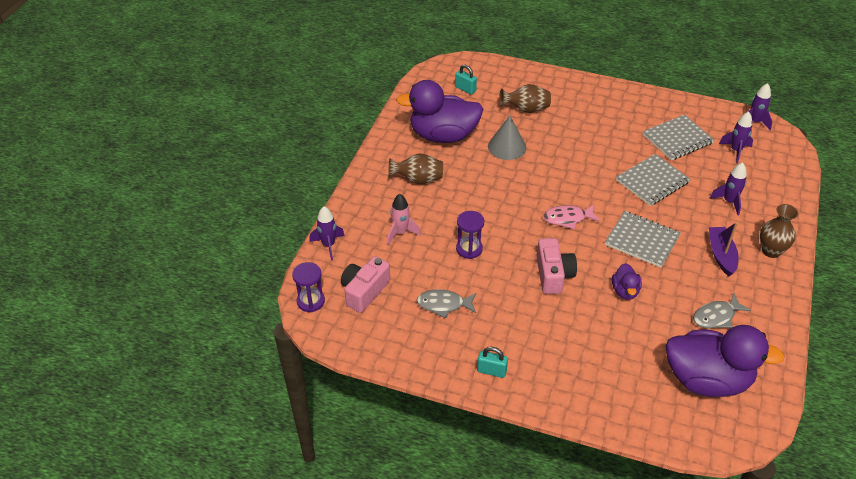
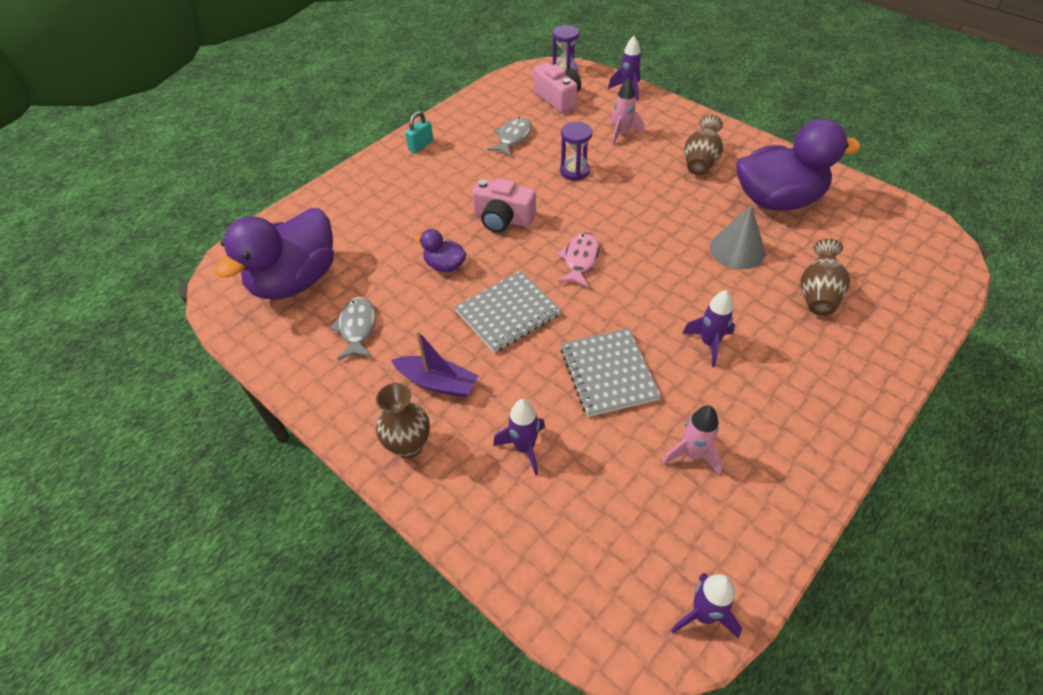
camera: 115 degrees right, 5 degrees up
purple duck [396,80,483,143] -> purple duck turned 60 degrees clockwise [736,119,860,211]
turquoise padlock [455,64,477,95] -> none
grey notebook [643,114,714,160] -> pink rocket [662,406,723,476]
purple rocket [719,112,753,163] -> purple rocket moved to [682,290,735,367]

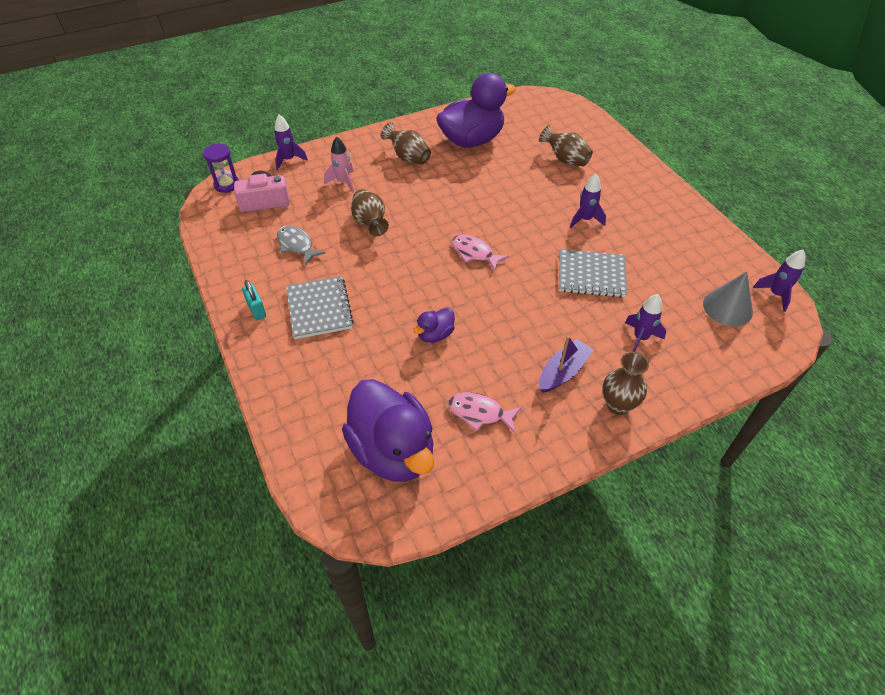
camera: 70 degrees left, 0 degrees up
grey fish [330,297,376,360] -> pink fish [448,392,522,433]
grey notebook [455,270,561,353] -> grey notebook moved to [286,276,354,339]
pink camera [472,178,536,233] -> none
purple hourglass [560,122,592,181] -> brown vase [351,189,389,236]
pink rocket [662,406,723,476] -> none
grey cone [710,205,765,269] -> grey cone moved to [703,272,753,326]
purple duck [736,119,860,211] -> purple duck turned 45 degrees clockwise [436,73,516,148]

